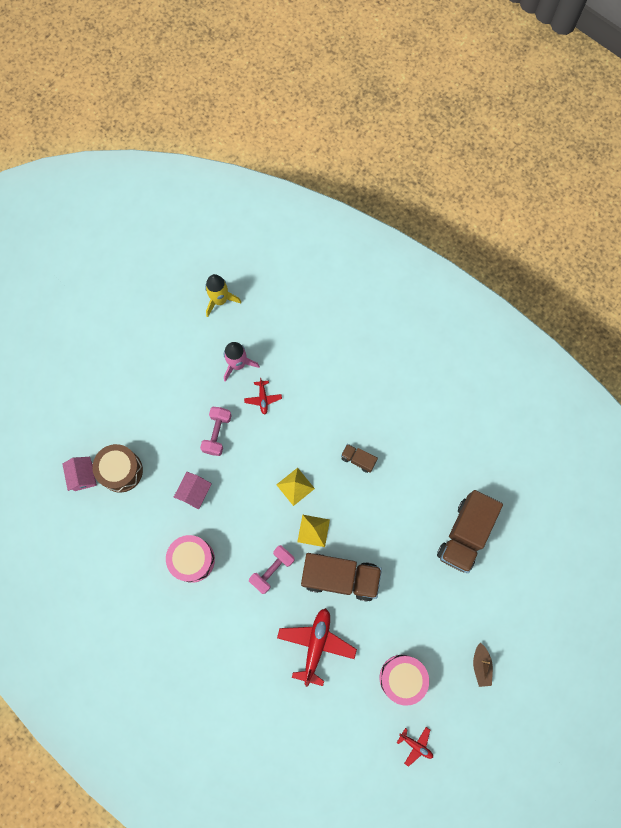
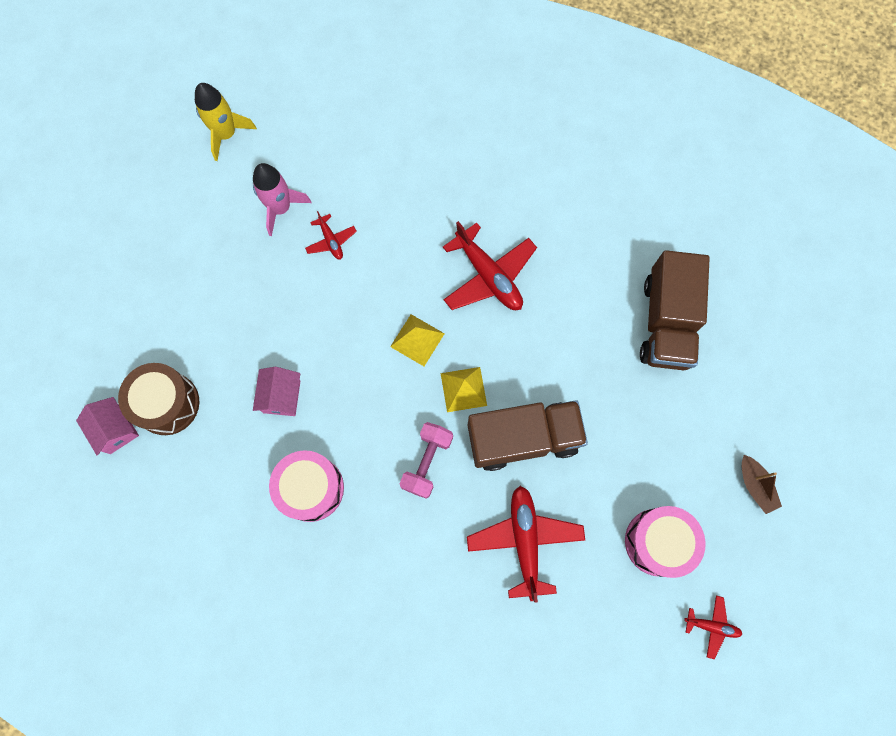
camera: 20 degrees left, 0 degrees up
pink dumbbell [200,407,232,456] -> none
brown truck [341,444,378,473] -> red plane [443,221,537,310]

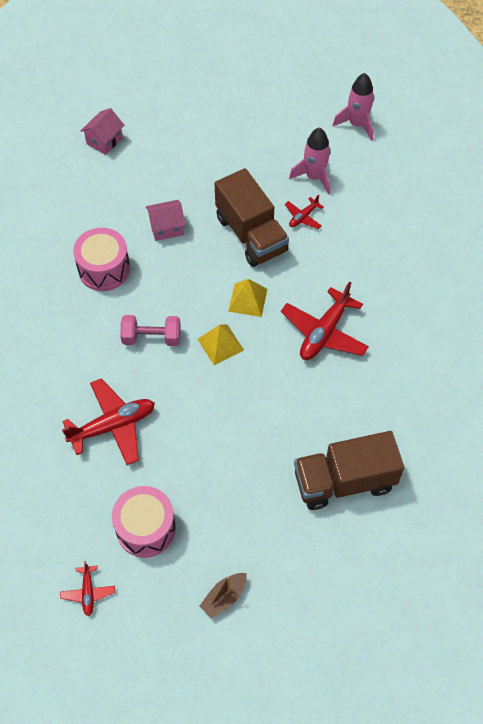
camera: 70 degrees right, 15 degrees down
brown drum [118,363,199,435] -> none
yellow rocket [195,83,257,161] -> pink rocket [333,73,374,141]
brown truck [467,400,588,471] -> brown truck moved to [215,168,289,267]

